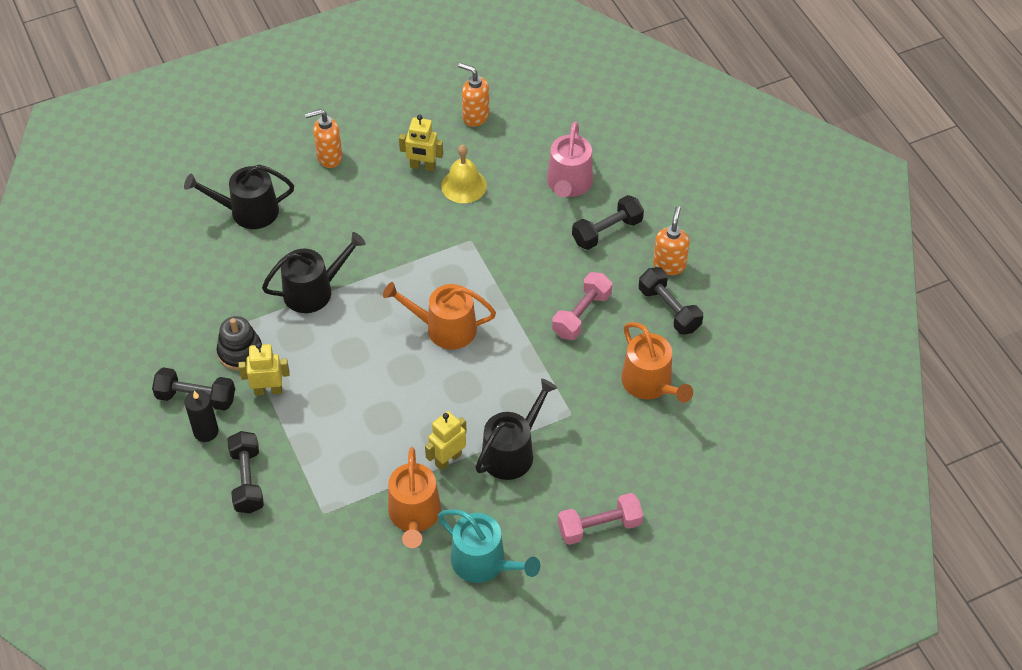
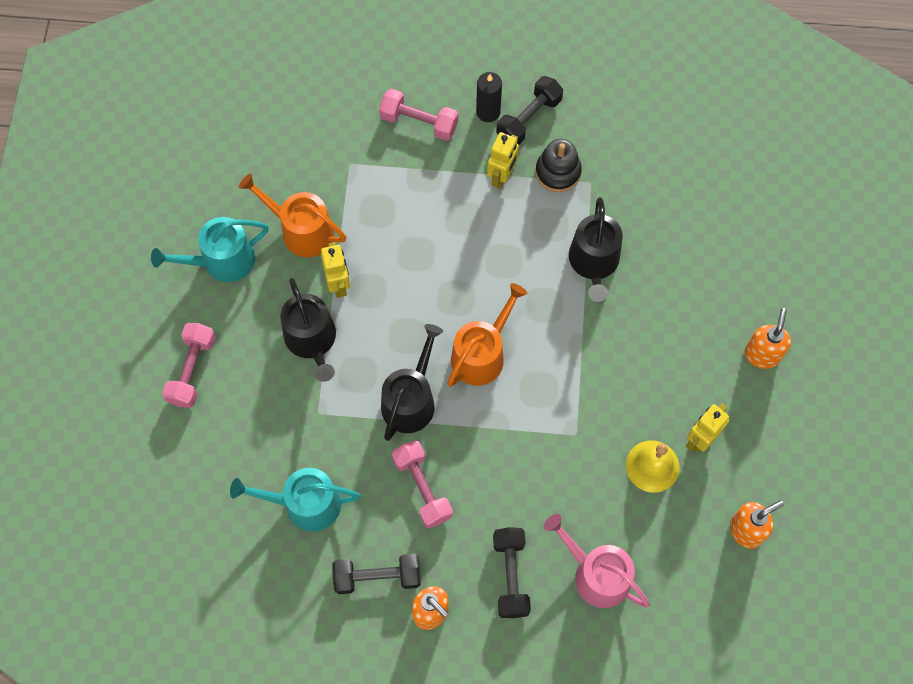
camera: 120 degrees right, 15 degrees up
black watering can [184,165,294,229] -> black watering can moved to [381,324,443,441]
black dumbbell [227,431,264,513] -> pink dumbbell [379,89,458,141]
orange watering can [621,322,693,403] -> turquoise watering can [230,468,361,532]

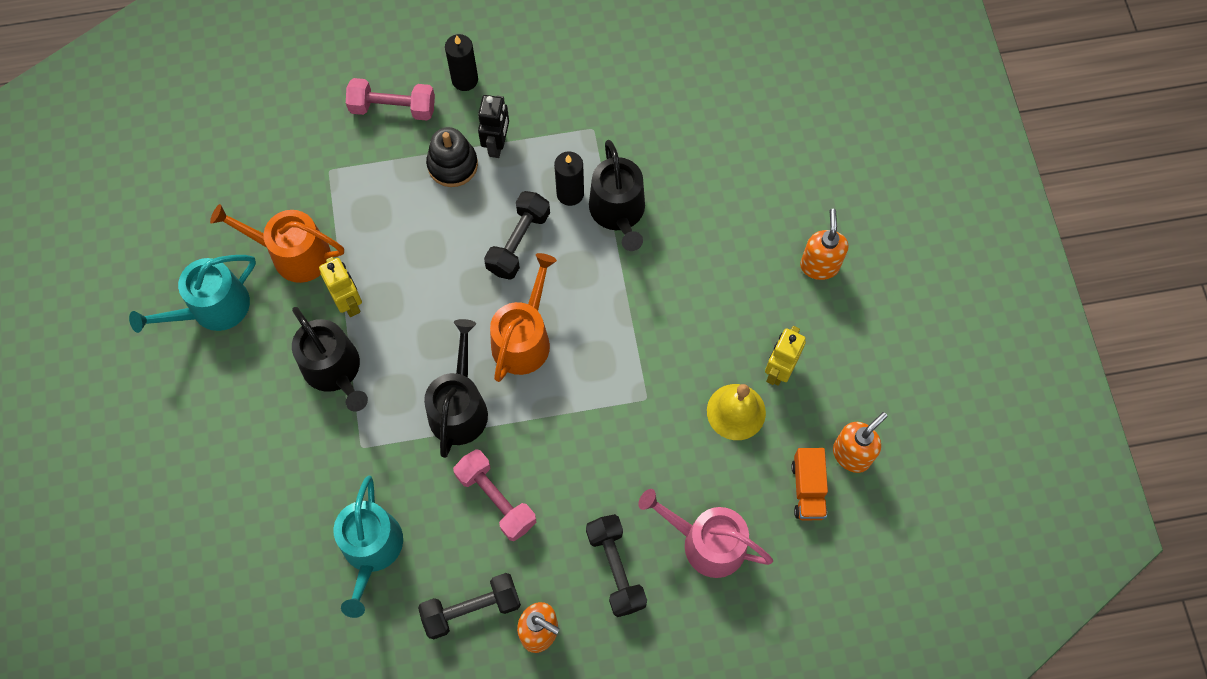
camera: 15 degrees left, 0 degrees up
pink dumbbell [162,323,216,408] -> none
turquoise watering can [230,468,361,532] -> turquoise watering can turned 75 degrees counterclockwise [334,476,403,618]
yellow robot [487,132,519,189] -> black robot [478,95,509,158]
black dumbbell [496,76,563,145] -> black dumbbell moved to [484,191,550,280]
black stacking toy [535,139,582,192] -> black stacking toy moved to [426,127,478,187]
none -> black candle [554,151,584,206]
none -> orange truck [791,448,828,520]

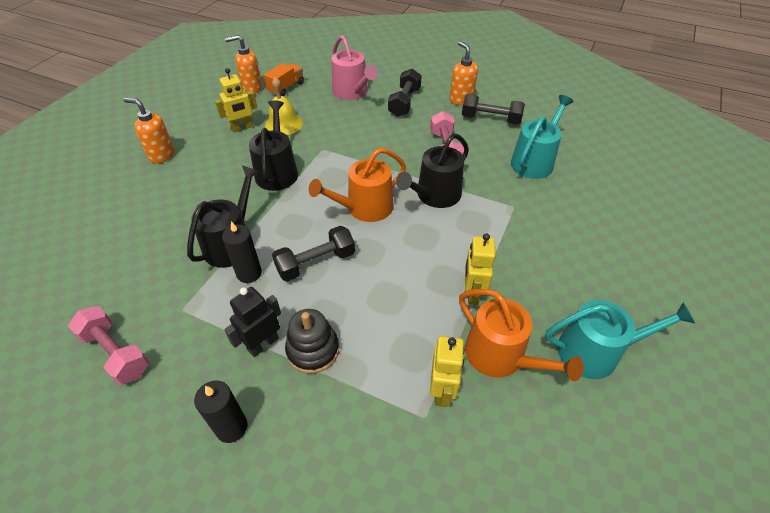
camera: 145 degrees left, 20 degrees down
black watering can [292,307,368,411] -> black watering can moved to [249,100,298,191]
pink dumbbell [346,78,435,121] -> pink dumbbell moved to [68,306,149,385]
orange soap dispenser [800,209,848,280] -> orange soap dispenser turned 75 degrees clockwise [124,98,174,164]
none -> yellow robot [430,336,465,407]

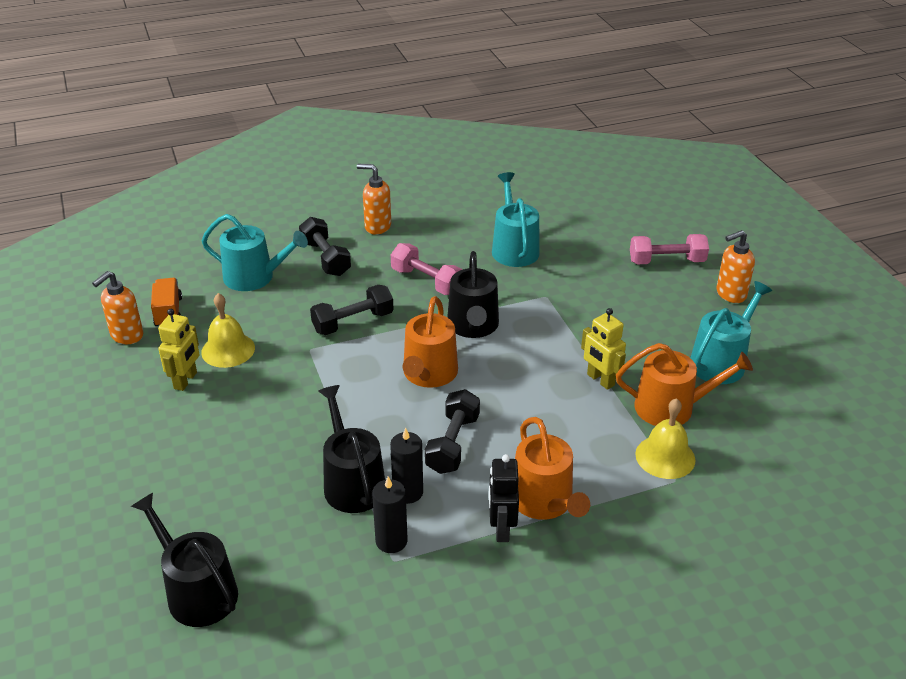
camera: 45 degrees left, 10 degrees down
pink dumbbell [68,306,149,385] -> pink dumbbell moved to [630,234,709,264]
orange soap dispenser [124,98,174,164] -> orange soap dispenser moved to [716,230,755,303]
black candle [194,381,248,443] -> black candle moved to [372,476,408,553]
black watering can [249,100,298,191] -> black watering can moved to [131,493,238,627]
black stacking toy [285,309,339,374] -> orange watering can [515,417,590,520]
pink watering can [332,35,378,100] -> turquoise watering can [202,214,308,291]
yellow robot [430,336,465,407] -> yellow bell [635,398,695,479]
black dumbbell [462,94,525,125] -> black dumbbell moved to [310,285,394,335]

